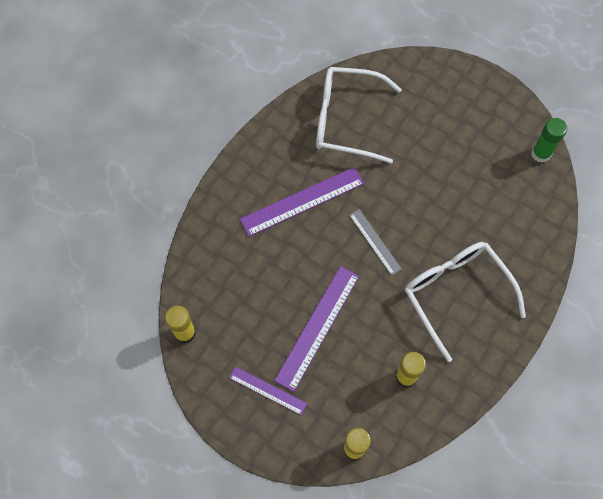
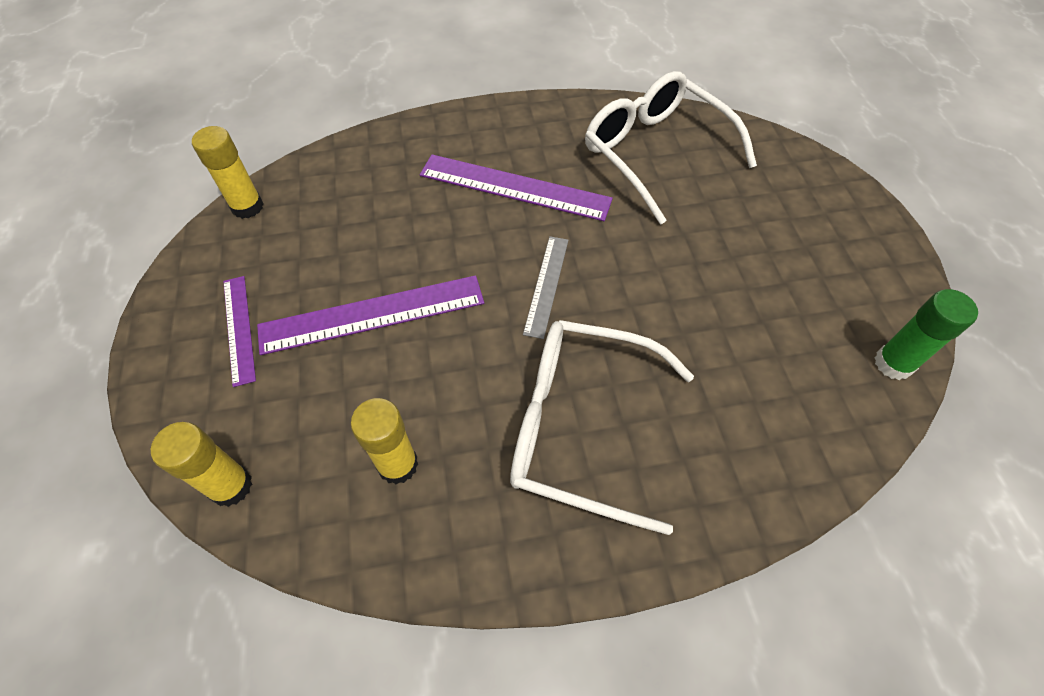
camera: 45 degrees right, 10 degrees down
white glasses [405,242,526,362] -> white glasses turned 90 degrees counterclockwise [510,320,694,535]

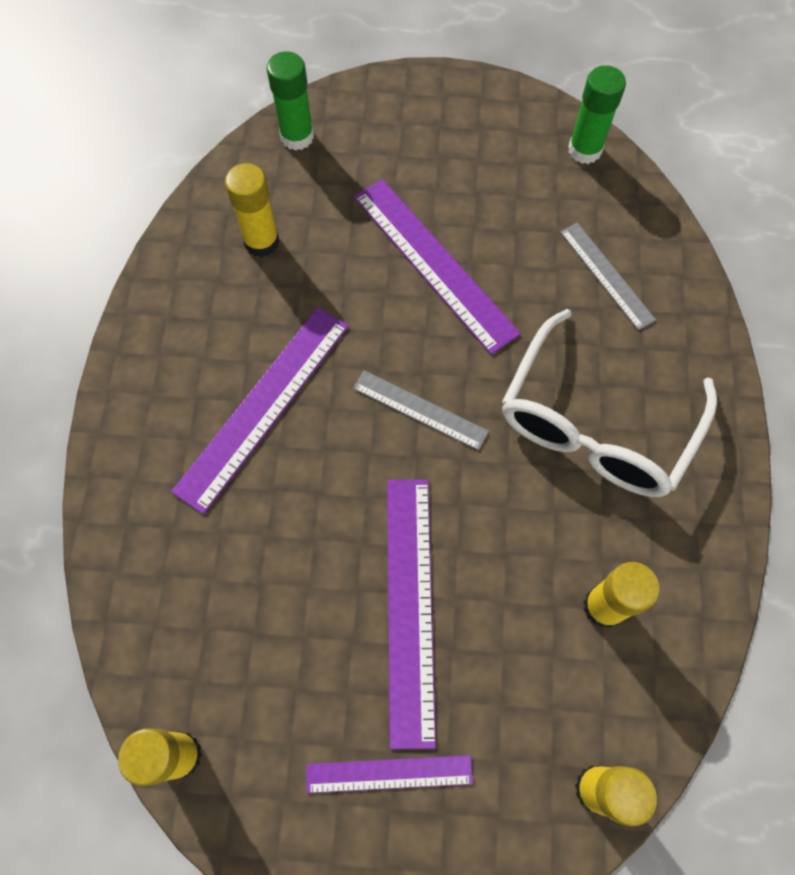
camera: 75 degrees left, 10 degrees up
white glasses [585,71,757,225] -> yellow glue stick [225,163,280,257]
none -> green glue stick [266,51,314,151]
none -> purple ruler [354,179,521,355]
none -> grey ruler [560,223,656,330]

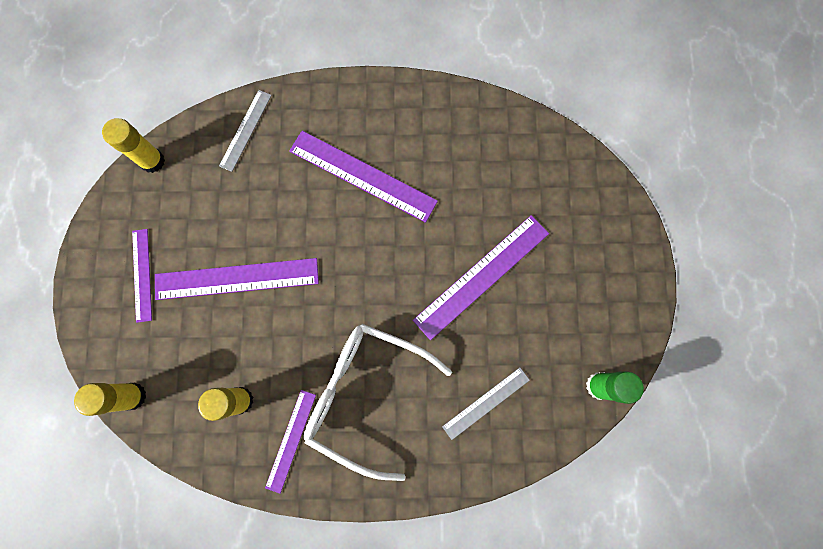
camera: 85 degrees right, 10 degrees up
yellow glue stick [225,163,280,257] -> none
green glue stick [266,51,314,151] -> none
grey ruler [353,370,489,450] -> grey ruler moved to [219,90,272,172]
none -> purple ruler [265,390,316,494]

